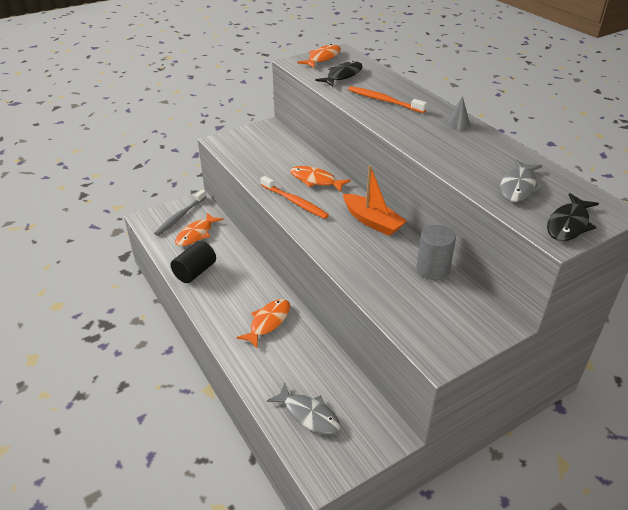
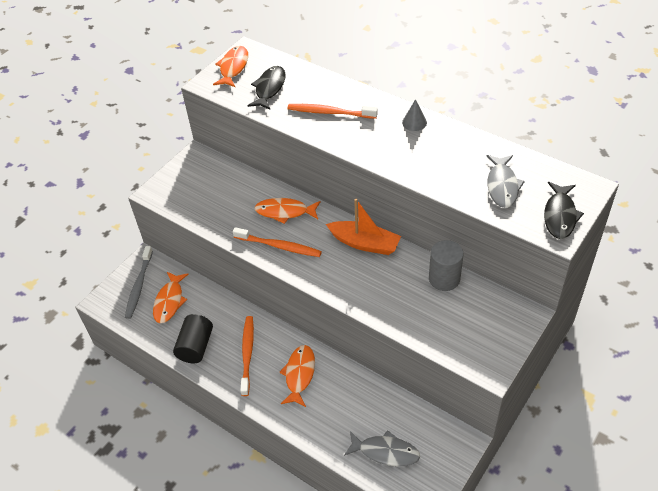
camera: 20 degrees left, 10 degrees up
none -> orange toothbrush [240,316,254,396]

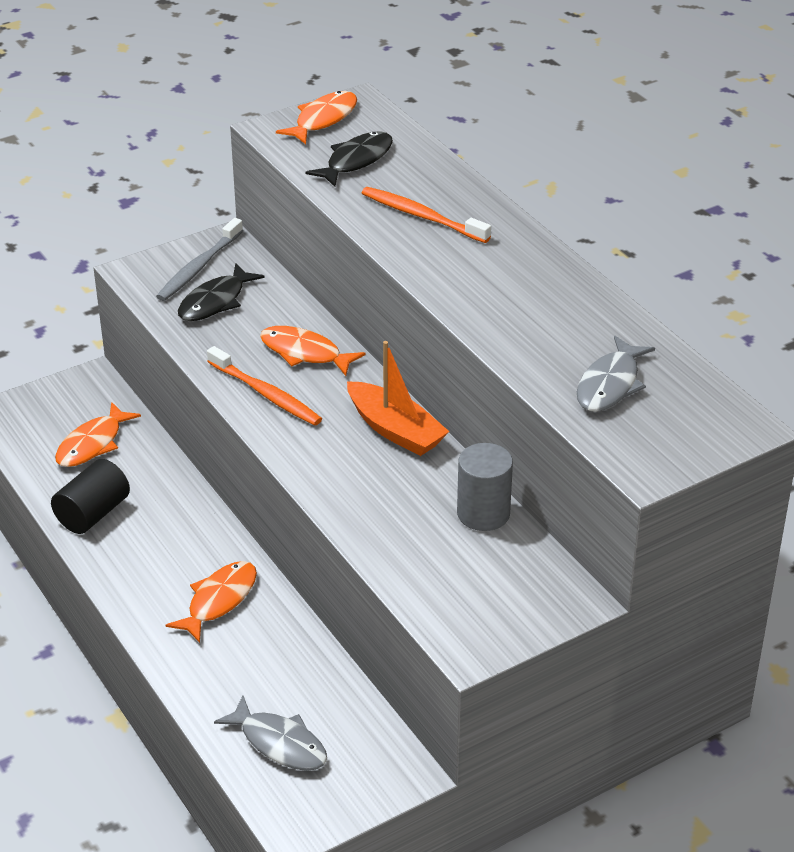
camera: 20 degrees right, 10 degrees down
grey toothbrush [125,246,153,319] -> grey toothbrush moved to [156,218,243,301]
orange toothbrush [240,316,254,396] -> none
grey cone [402,99,427,131] -> none
black fish [544,182,584,239] -> black fish moved to [178,263,265,321]

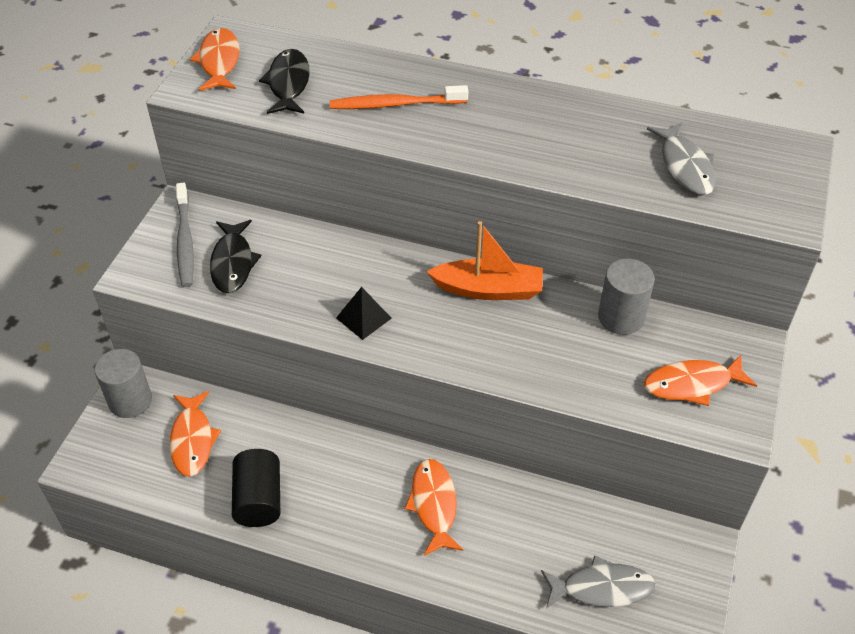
camera: 40 degrees left, 10 degrees up
orange toothbrush [207,346,322,425] -> black pyramid [336,287,392,340]
orange fish [260,326,366,376] -> orange fish moved to [644,355,757,406]
none -> grey cylinder [95,349,152,418]

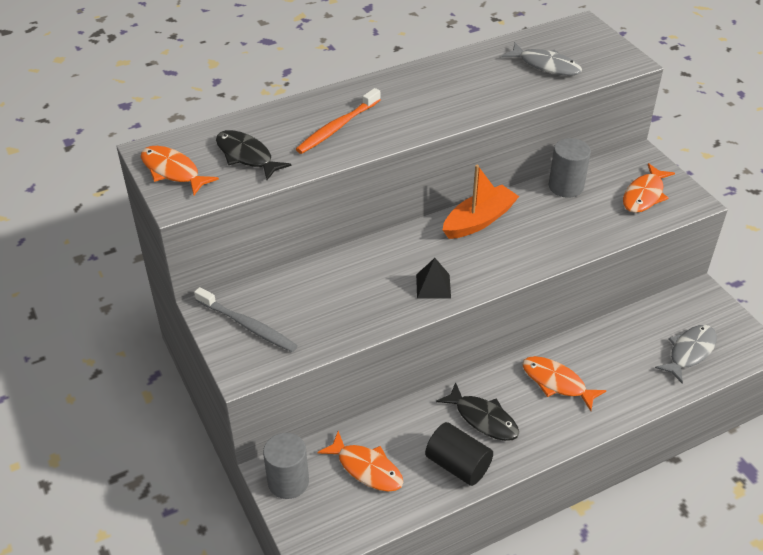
camera: 45 degrees left, 5 degrees down
black fish [210,220,261,293] -> black fish moved to [436,382,519,441]

